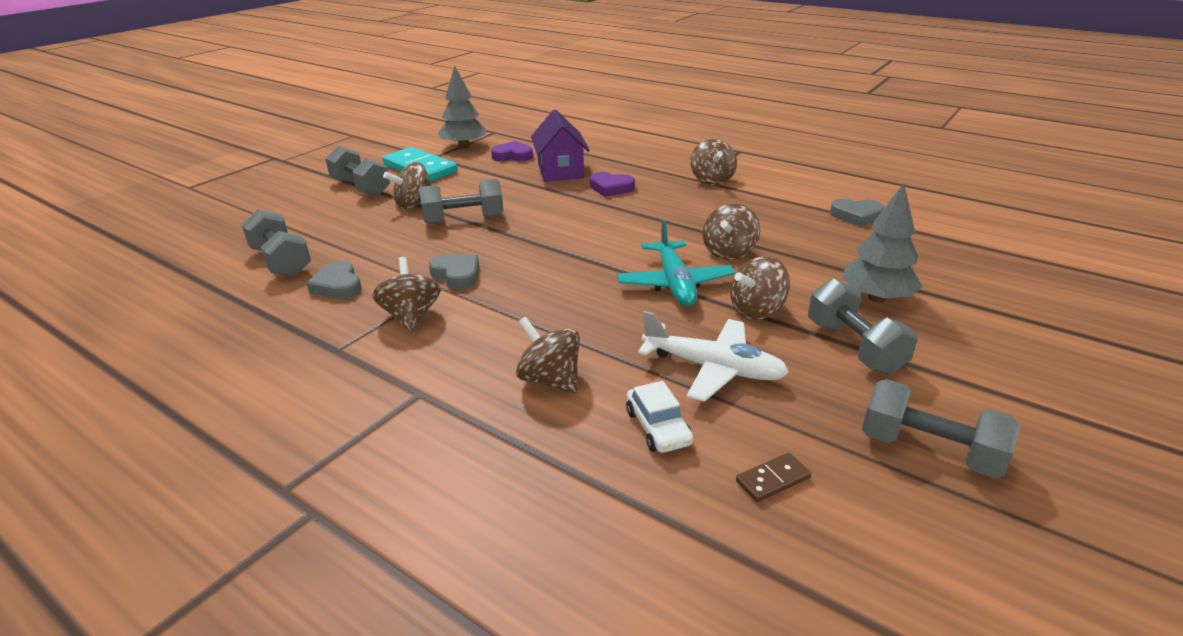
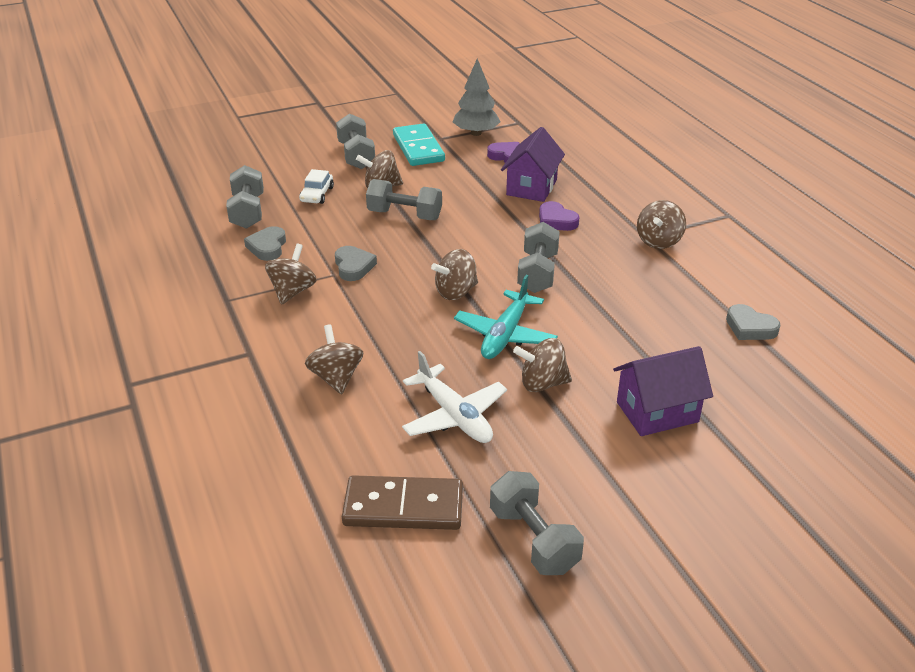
camera: 30 degrees right, 5 degrees up
white car [626,381,693,453] -> white car moved to [299,169,334,204]
brown spinning top [703,203,760,260] -> brown spinning top moved to [431,249,478,300]
brown domino [736,453,811,502] -> brown domino [342,475,463,530], size x2.21
grey dumbbell [808,278,918,375] -> grey dumbbell moved to [517,222,560,293]
grey tree [842,183,923,303] -> purple house [613,346,713,436]

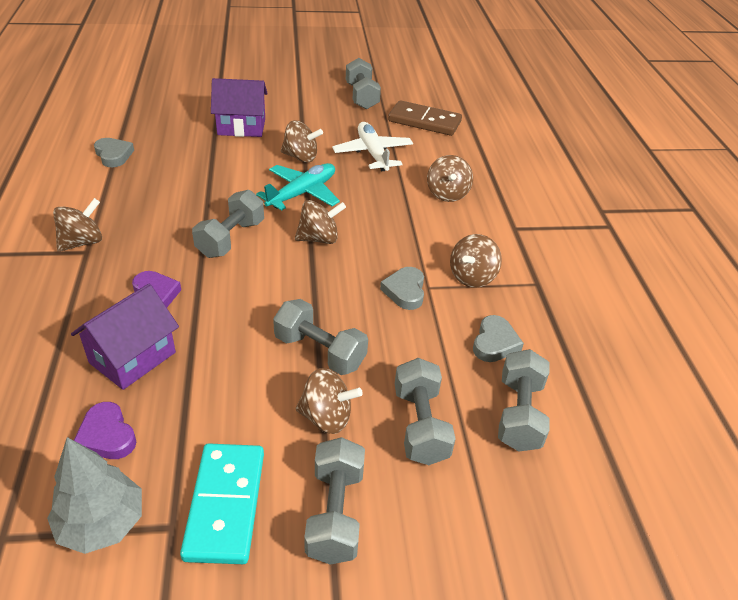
camera: 165 degrees left, 5 degrees up
white car [299,169,334,204] -> grey dumbbell [395,358,456,465]

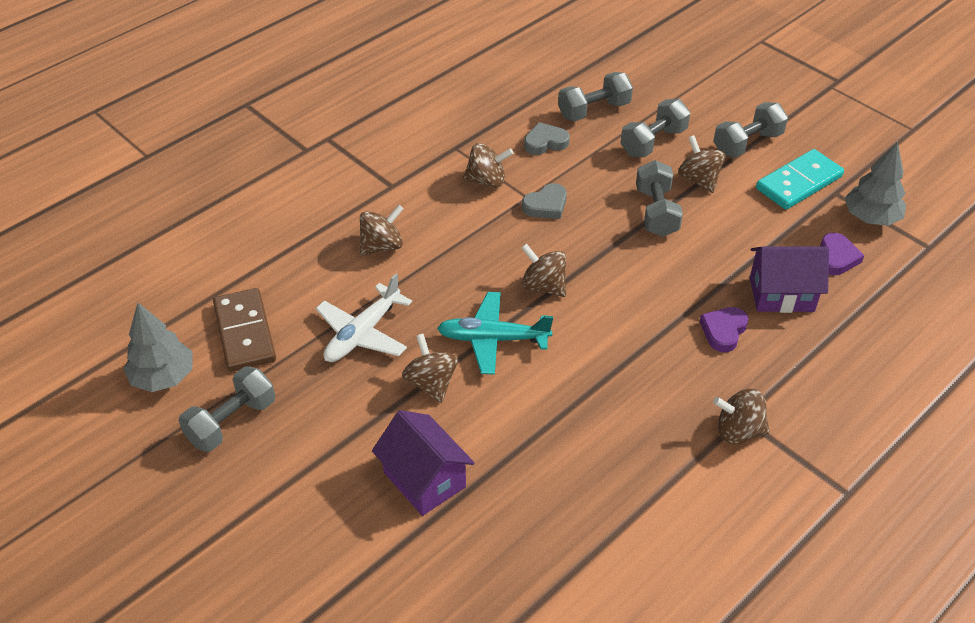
camera: 125 degrees left, 5 degrees up
grey heart [94,138,134,167] -> none
grey dumbbell [192,190,264,258] -> none
none -> grey tree [124,303,193,392]

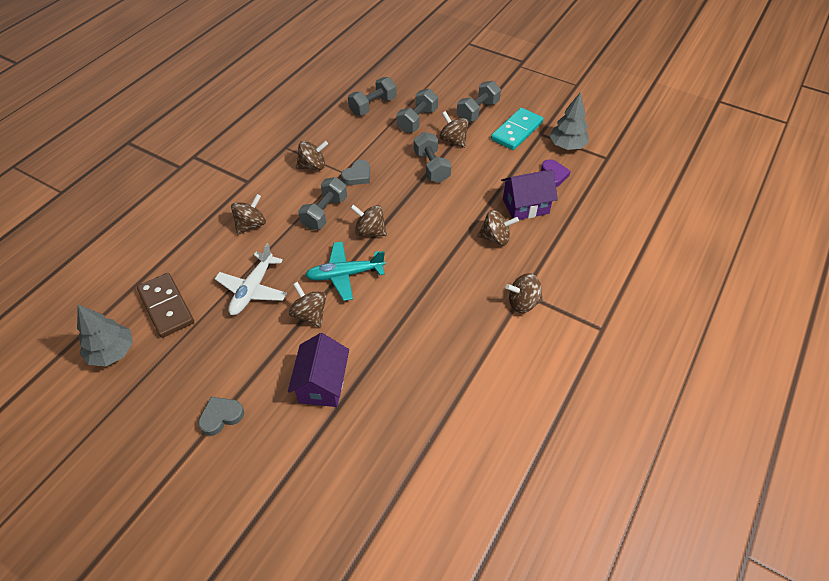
camera: 15 degrees left, 5 degrees up
grey dumbbell [179,366,275,452] -> grey dumbbell moved to [298,177,347,230]
purple house [372,410,475,516] -> purple house turned 60 degrees clockwise [288,333,349,407]
grey heart [524,122,570,155] -> grey heart moved to [198,397,244,436]
purple heart [700,307,749,352] -> brown spinning top [477,210,519,245]

